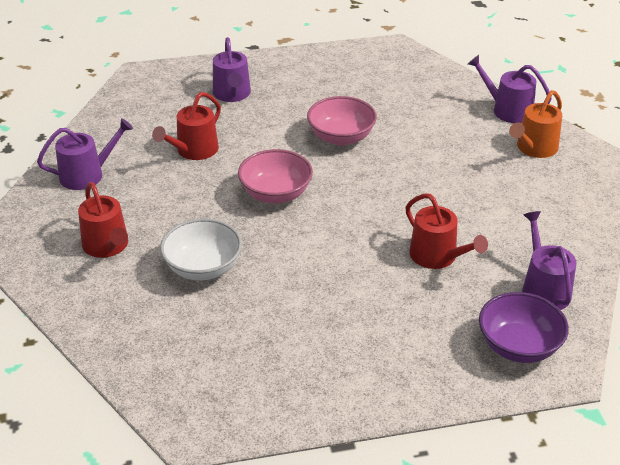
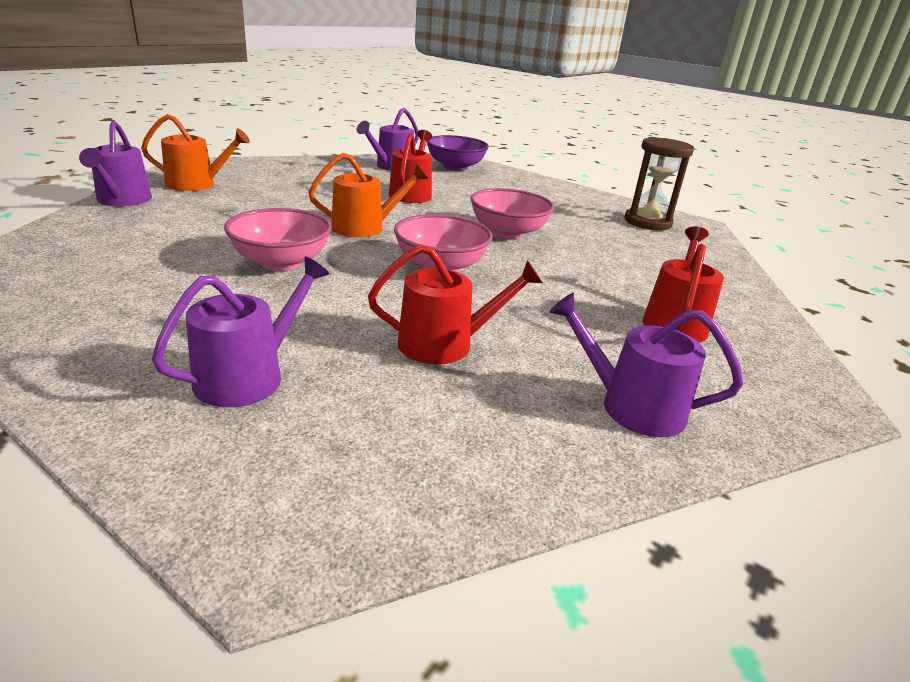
camera: 135 degrees left, 10 degrees down
white bowl [160,219,242,281] -> none
none -> orange watering can [308,153,428,238]
none -> pink bowl [470,188,554,239]
none -> brown hourglass [624,138,694,230]

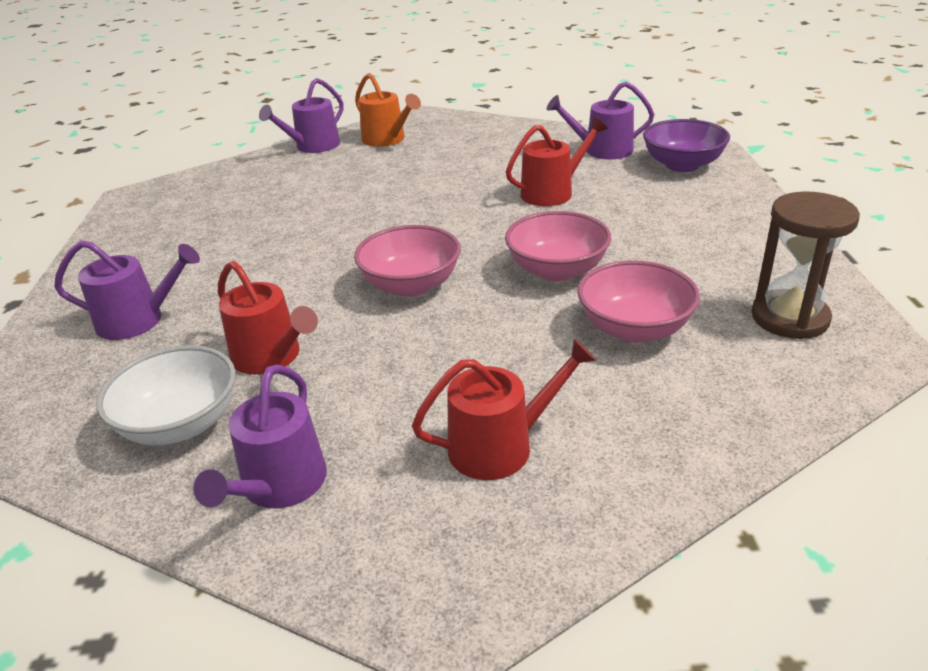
camera: 55 degrees right, 5 degrees up
pink bowl [224,208,332,271] -> pink bowl moved to [577,260,700,343]
orange watering can [308,153,428,238] -> none
purple watering can [549,293,743,437] -> purple watering can turned 150 degrees counterclockwise [193,365,327,509]
none -> white bowl [96,345,236,445]

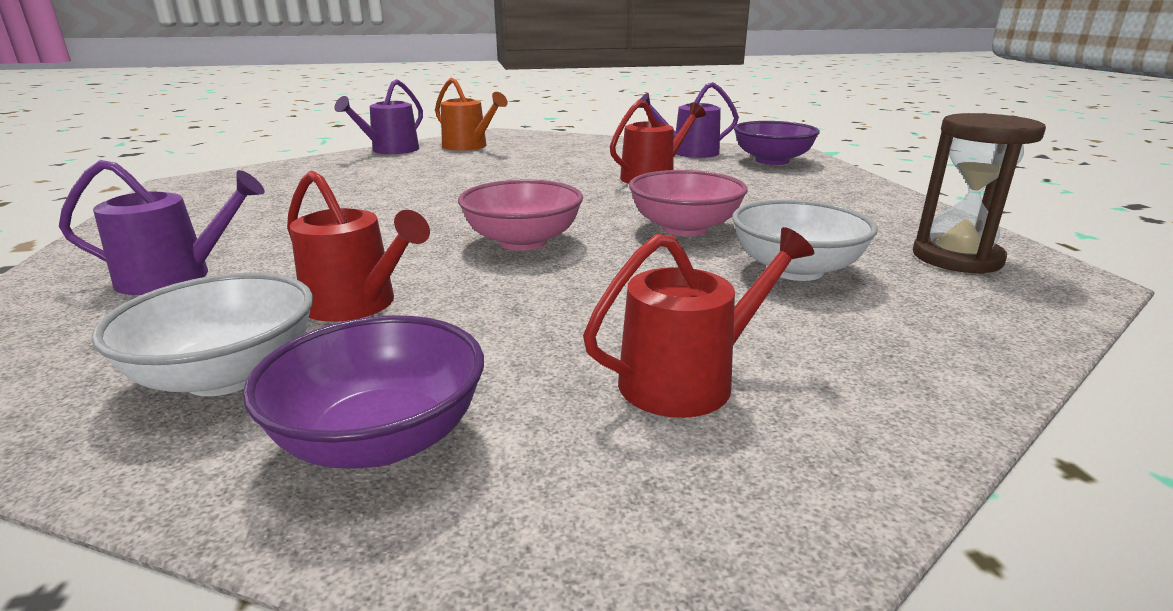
camera: 10 degrees left, 10 degrees down
purple watering can [193,365,327,509] -> purple bowl [243,315,484,469]
pink bowl [577,260,700,343] -> white bowl [732,200,878,281]

